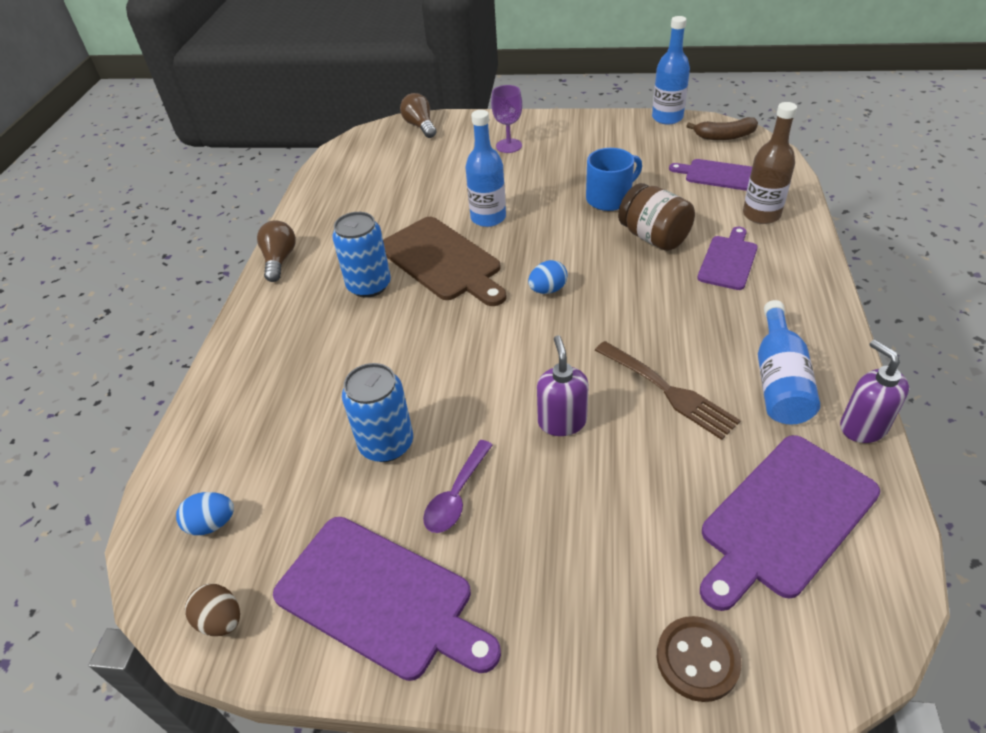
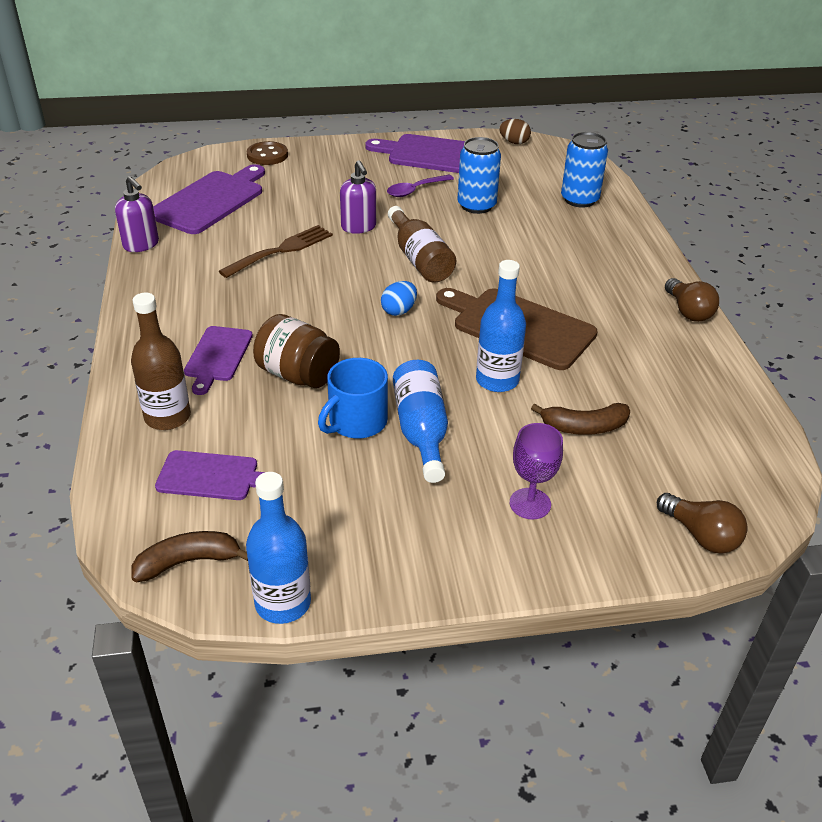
camera: 160 degrees right, 5 degrees down
blue egg [176,492,234,535] -> none
blue can [332,212,391,298] -> blue can moved to [561,132,608,208]
purple spoon [423,440,493,533] -> purple spoon turned 135 degrees counterclockwise [387,175,454,197]
brown fork [595,341,741,440] -> brown fork turned 105 degrees clockwise [219,225,333,278]
blue bottle [758,300,820,425] -> blue bottle moved to [393,360,448,483]
none -> brown bottle [388,206,456,282]
none -> brown banana [531,403,630,435]

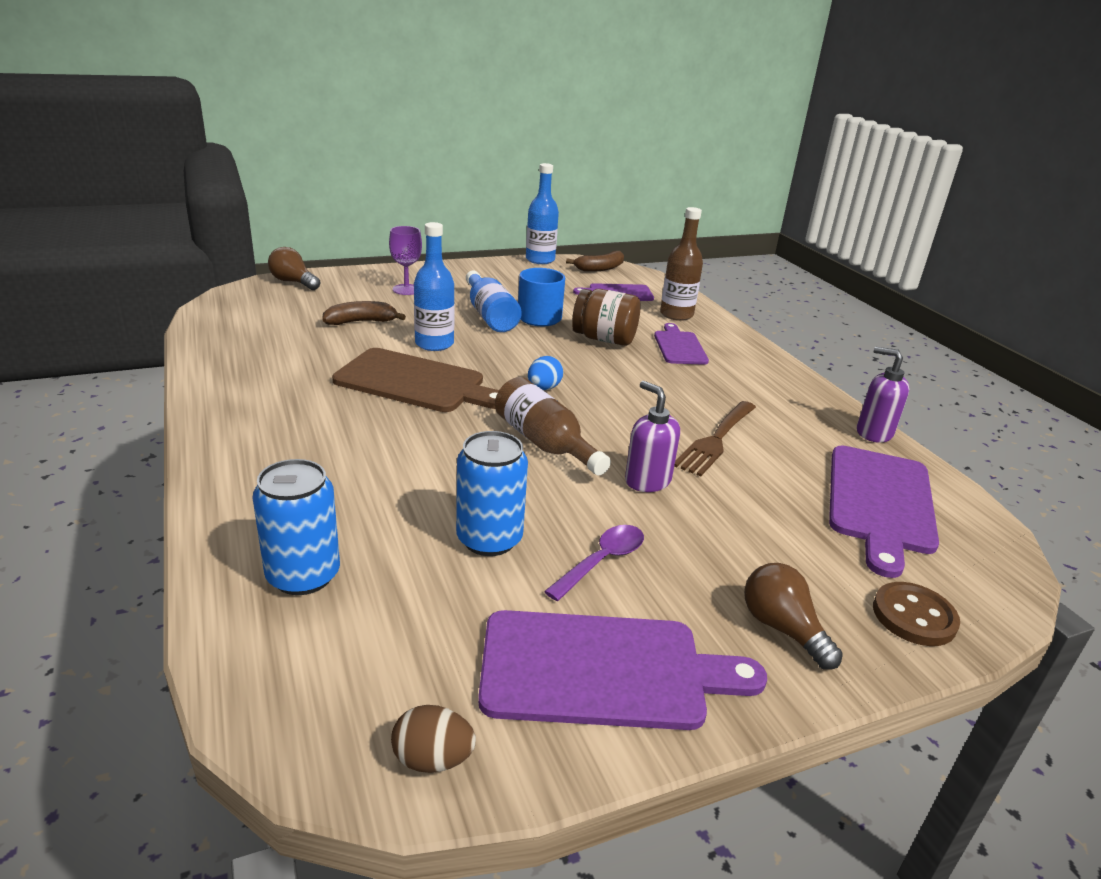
camera: 165 degrees right, 10 degrees down
brown light bulb [665,278,719,322] -> brown light bulb moved to [744,563,843,670]

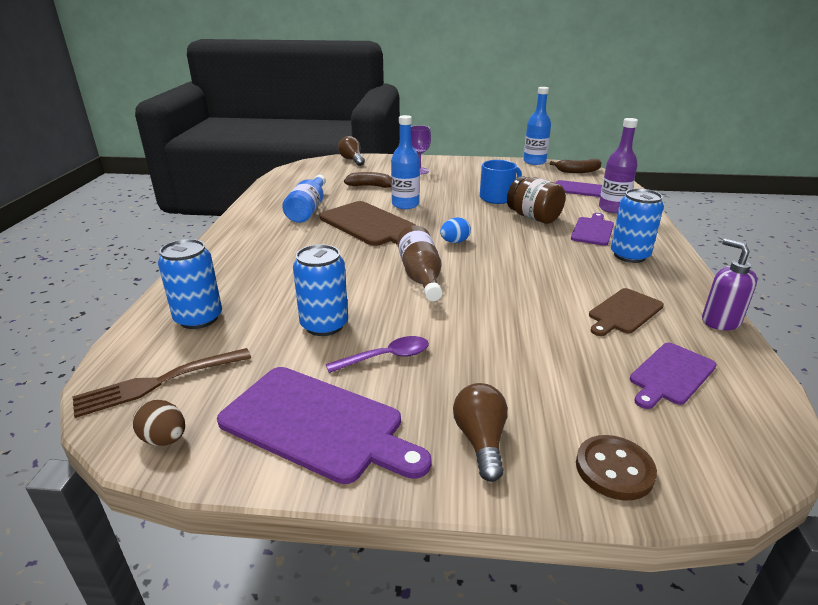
camera: 30 degrees right, 0 degrees up
blue bottle [466,270,522,332] -> blue bottle moved to [282,175,326,223]
purple soap dispenser [625,381,680,492] -> none
brown bottle [660,207,703,321] -> purple bottle [599,118,638,213]
brown fork [674,401,756,476] -> brown fork moved to [73,348,251,418]
purple cutting board [829,445,939,578] -> purple cutting board [630,343,717,409], size x0.60
none -> brown cutting board [589,288,664,336]
none -> blue can [611,189,664,263]

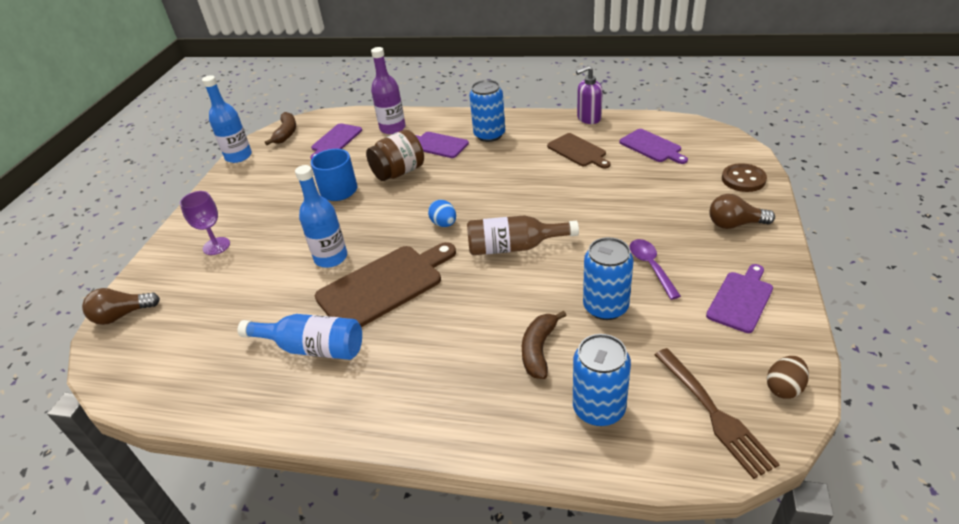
camera: 80 degrees left, 10 degrees up
purple cutting board [217,367,432,484] -> purple cutting board [706,264,773,333], size x0.60
brown banana [344,172,391,188] -> brown banana moved to [522,311,567,379]

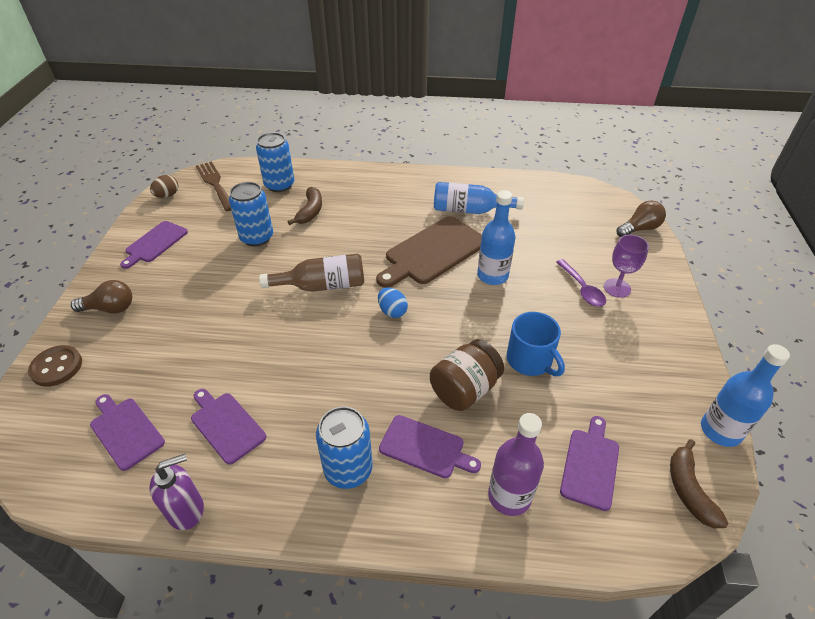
camera: 170 degrees right, 5 degrees up
brown cutting board [547,133,611,169] -> purple cutting board [191,389,266,465]
purple spoon [630,239,681,300] -> purple spoon moved to [556,259,606,307]

